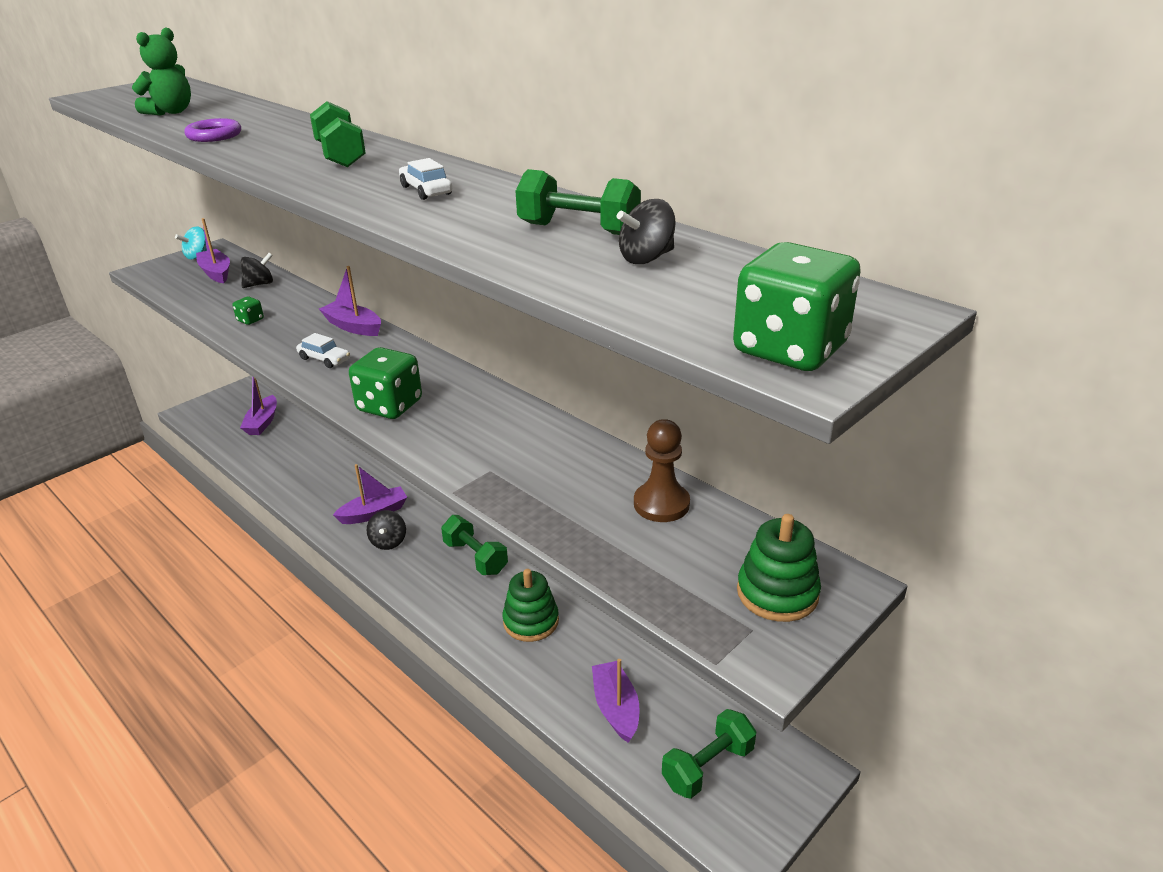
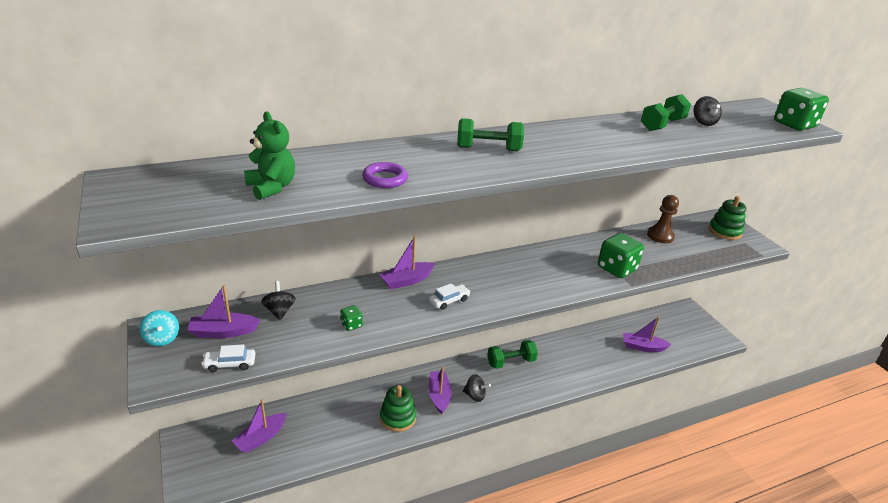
camera: 70 degrees left, 0 degrees up
purple boat [240,376,277,435] -> purple boat turned 105 degrees clockwise [232,399,287,453]
green dice [349,347,422,419] -> green dice moved to [598,233,644,278]
white car [399,158,452,200] -> white car moved to [201,344,255,372]
green stacking toy [502,569,559,642] -> green stacking toy moved to [380,385,416,432]
green dumbbell [662,709,757,799] -> none

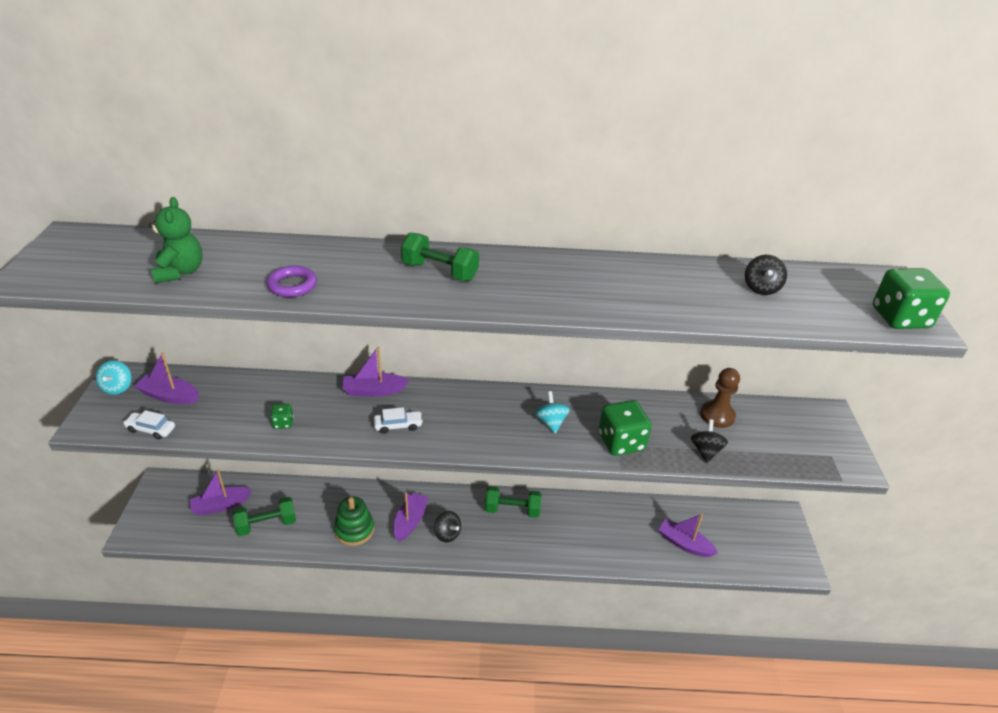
camera: 25 degrees right, 5 degrees up
black spinning top [261,281,296,321] -> black spinning top moved to [691,419,728,463]
green dumbbell [641,94,691,131] -> green dumbbell moved to [233,497,296,536]
green stacking toy [709,196,746,240] -> none
none -> turquoise spinning top [535,391,570,434]

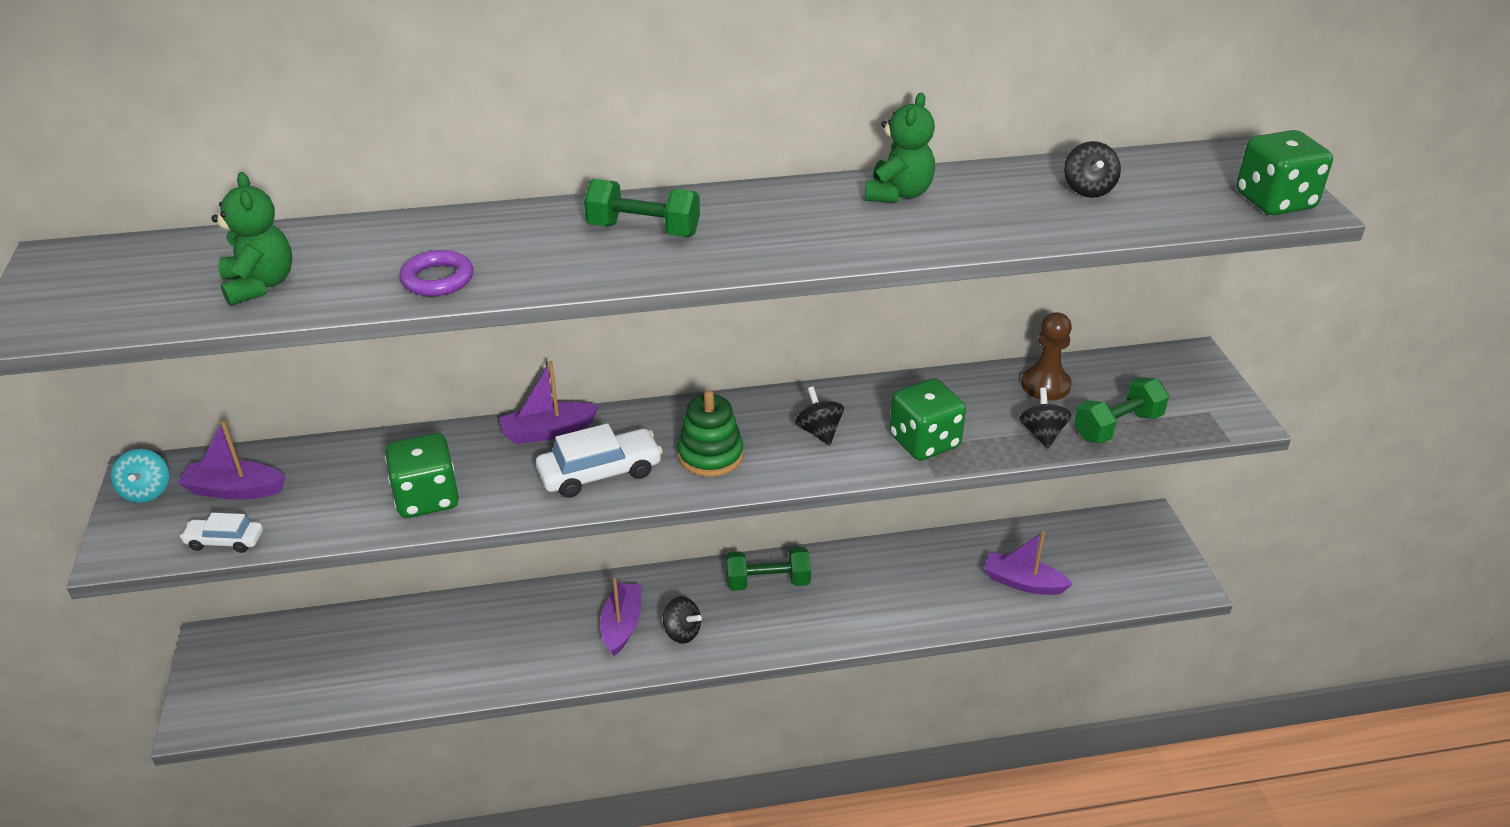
camera: 10 degrees left, 0 degrees up
purple boat [190,469,252,515] -> none
green dumbbell [233,497,296,536] -> green dumbbell moved to [1074,377,1169,443]
green dice [270,404,294,429] -> green dice [385,433,459,518], size x2.08
green stacking toy [334,496,374,546] -> green stacking toy moved to [677,390,744,477]
white car [374,407,423,434] -> white car [536,423,663,498], size x1.71
turquoise spinning top [535,391,570,434] -> black spinning top [795,386,844,445]
none -> green teddy bear [865,93,935,203]

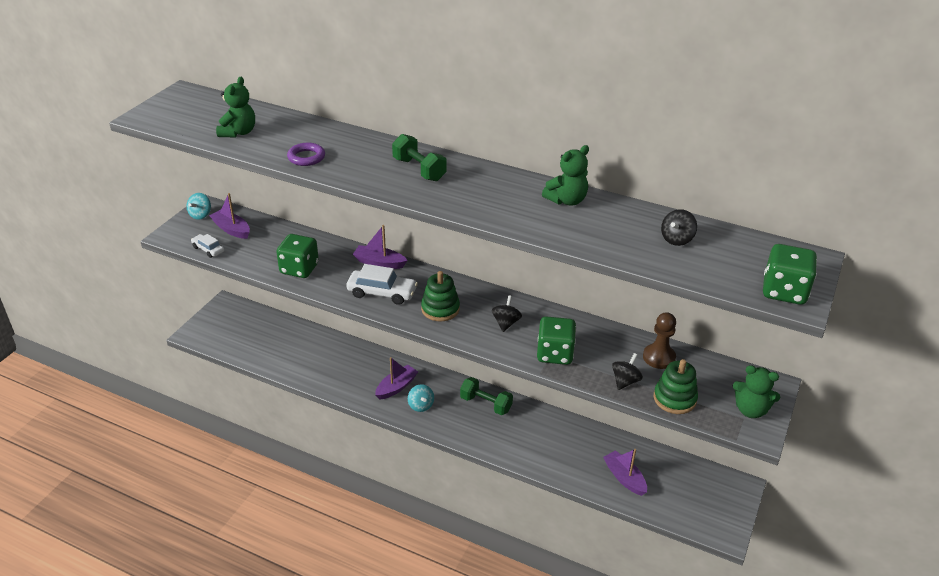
camera: 35 degrees right, 0 degrees up
black spinning top [663,596,702,644] -> turquoise spinning top [408,384,434,412]
green dumbbell [1074,377,1169,443] -> green stacking toy [654,359,698,414]
none -> green teddy bear [733,365,780,418]

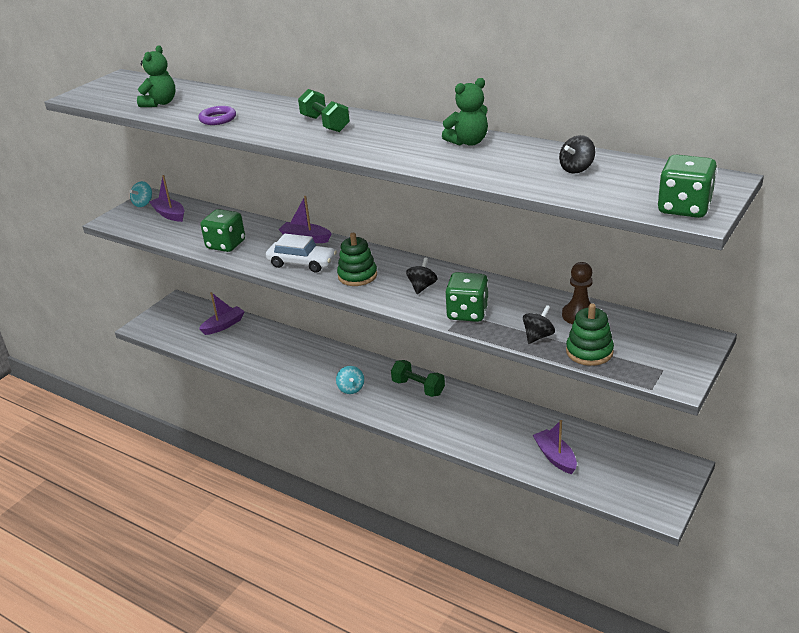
camera: 10 degrees right, 5 degrees down
white car [191,234,224,258] -> none
purple boat [375,357,418,400] -> purple boat moved to [199,292,245,335]
green teddy bear [733,365,780,418] -> none

